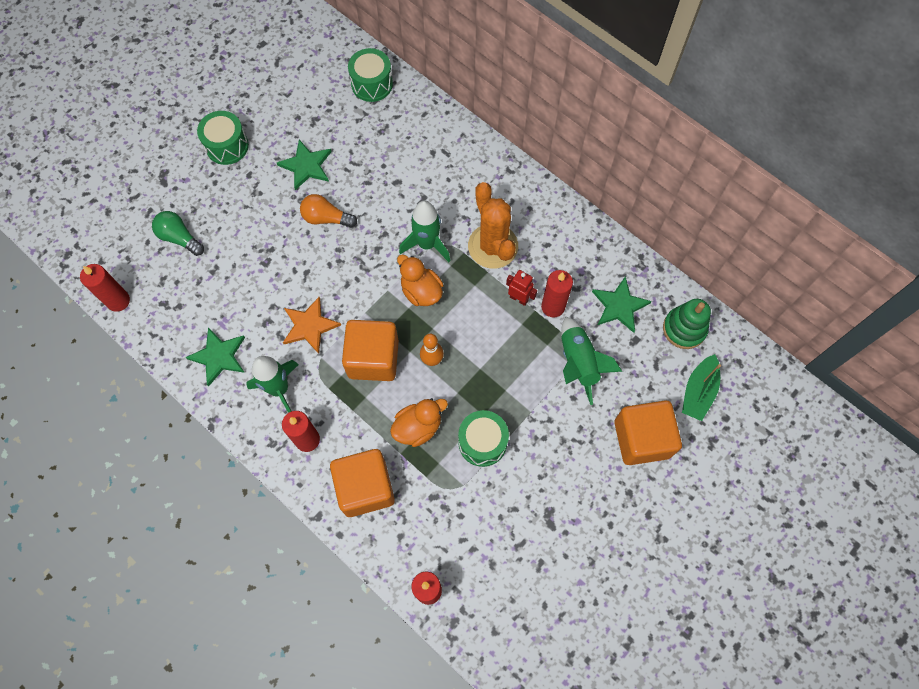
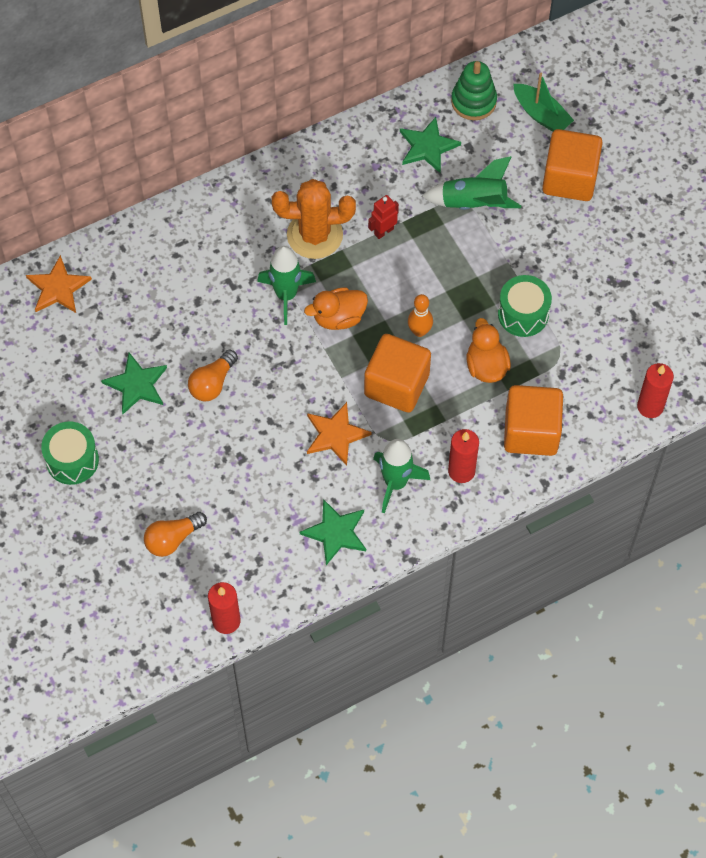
camera: 70 degrees left, 5 degrees down
green light bulb [152,211,204,256] -> orange light bulb [144,512,207,557]
green drum [348,48,393,102] -> orange star [26,255,92,313]
red candle [541,270,573,318] -> none

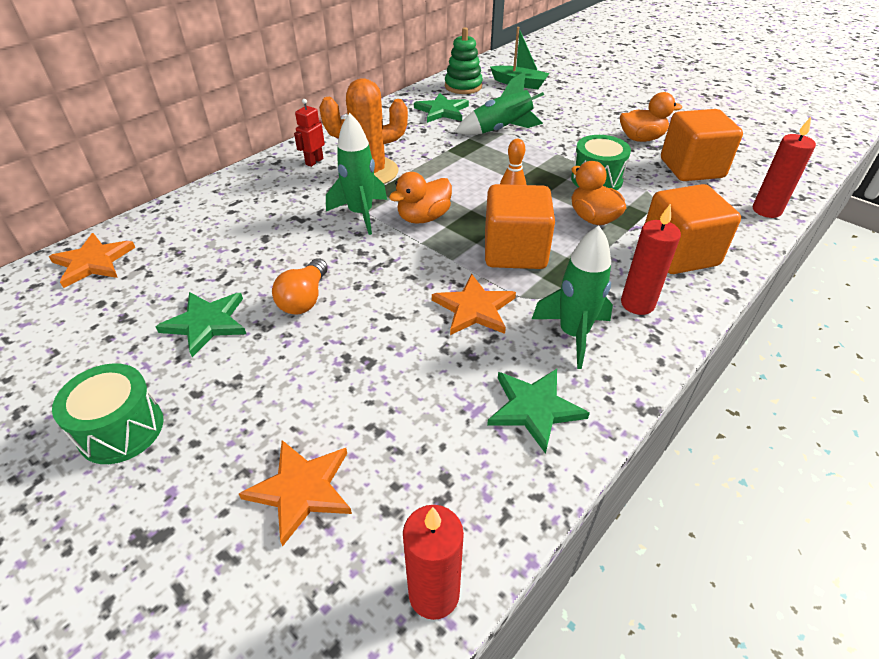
camera: 20 degrees left, 20 degrees down
orange light bulb [144,512,207,557] -> orange star [239,440,352,547]
red robot [368,195,399,239] -> red robot moved to [294,99,325,167]
orange cube [542,129,603,201] -> orange cube moved to [661,109,743,181]
none -> orange duck [620,92,682,142]

